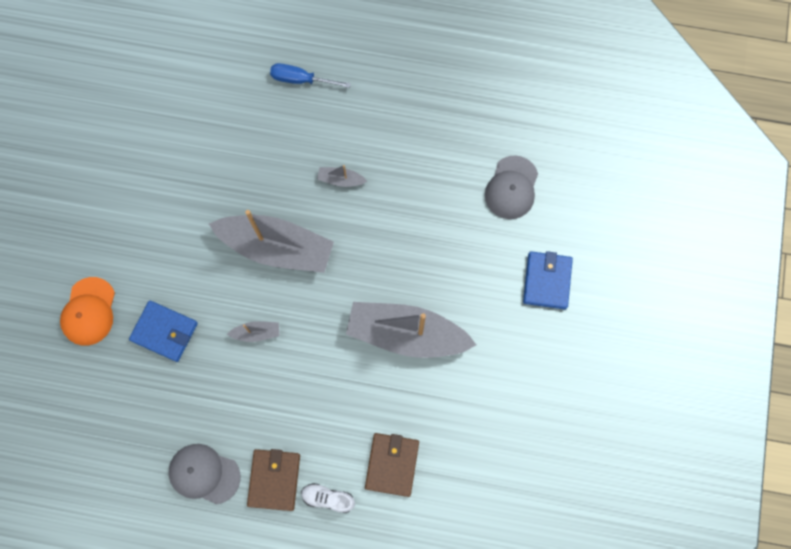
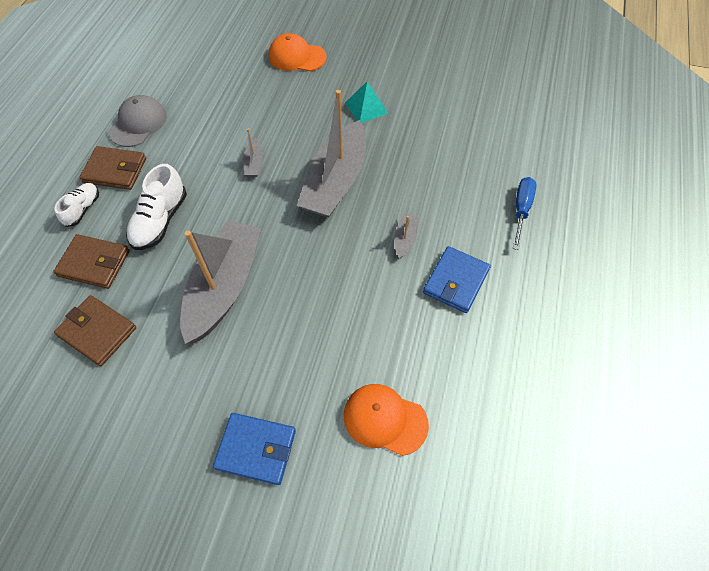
camera: 95 degrees right, 15 degrees down
blue wallet [129,301,198,362] -> blue wallet moved to [423,246,491,313]
grey cap [485,156,538,219] -> orange cap [344,384,429,456]
none -> brown wallet [54,295,136,366]
none -> white shoe [126,164,187,250]
none -> turquoise pyramid [345,82,388,123]

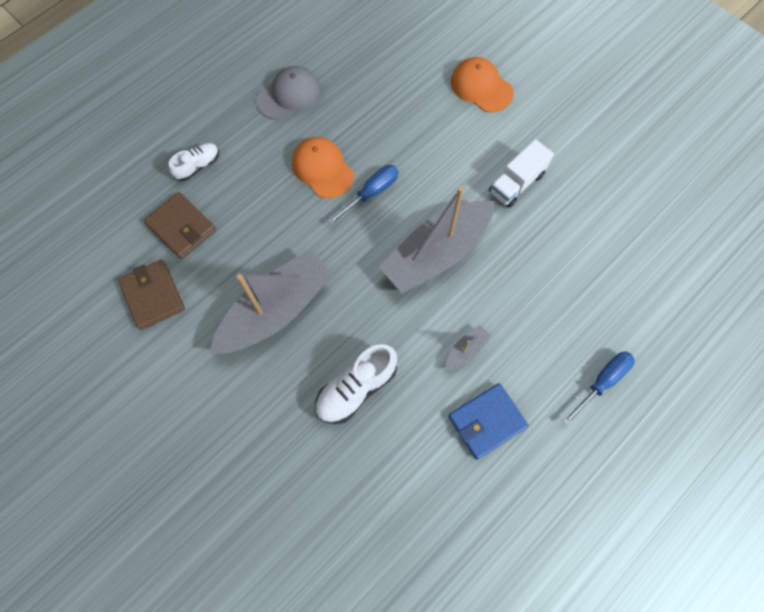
camera: 30 degrees right, 10 degrees up
brown wallet [79,146,146,190] -> none
white shoe [126,164,187,250] -> white shoe moved to [315,344,397,424]
blue wallet [213,413,296,485] -> none
grey boat [243,129,263,177] -> blue screwdriver [327,165,398,225]
orange cap [344,384,429,456] -> orange cap moved to [292,137,354,198]
turquoise pyramid [345,82,388,123] -> white truck [489,139,554,208]

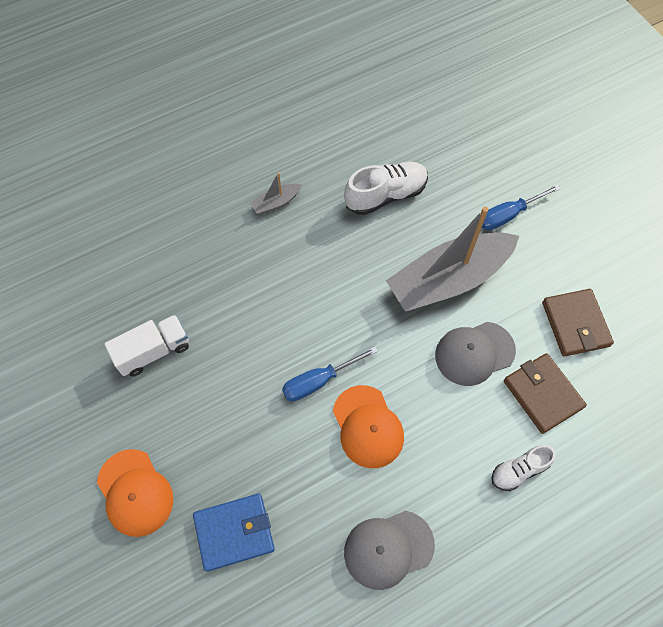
camera: 165 degrees left, 5 degrees down
grey boat [379,186,495,294] -> none
blue wallet [448,383,529,460] -> blue wallet moved to [193,493,275,572]
blue screwdriver [562,352,635,426] -> blue screwdriver moved to [482,184,561,230]
none -> grey cap [435,322,516,386]

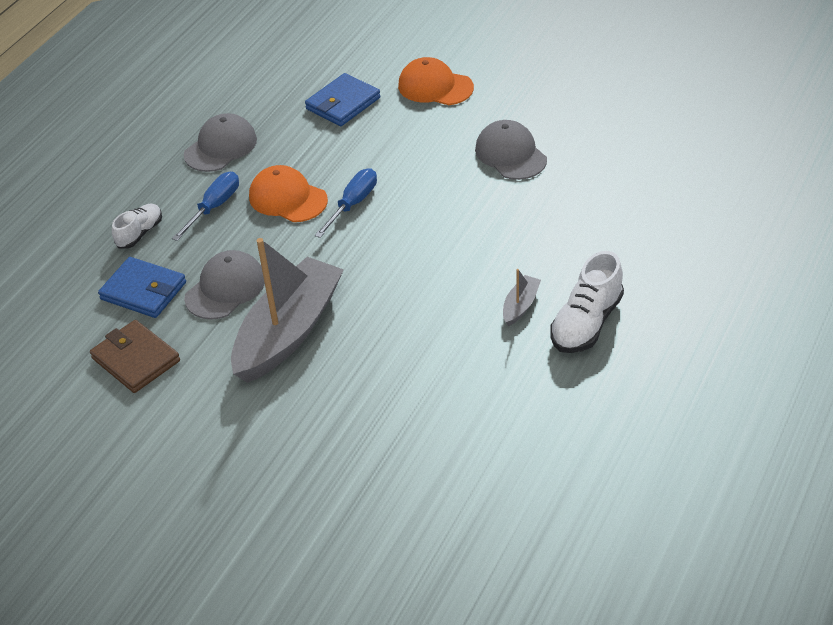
camera: 150 degrees right, 20 degrees down
white truck [104,314,189,377] -> grey cap [475,120,547,180]
white shoe [344,162,428,215] -> white shoe moved to [550,251,624,353]
blue screwdriver [482,184,561,230] -> blue screwdriver moved to [172,172,239,241]
brown wallet [504,353,587,434] -> blue wallet [98,257,186,318]

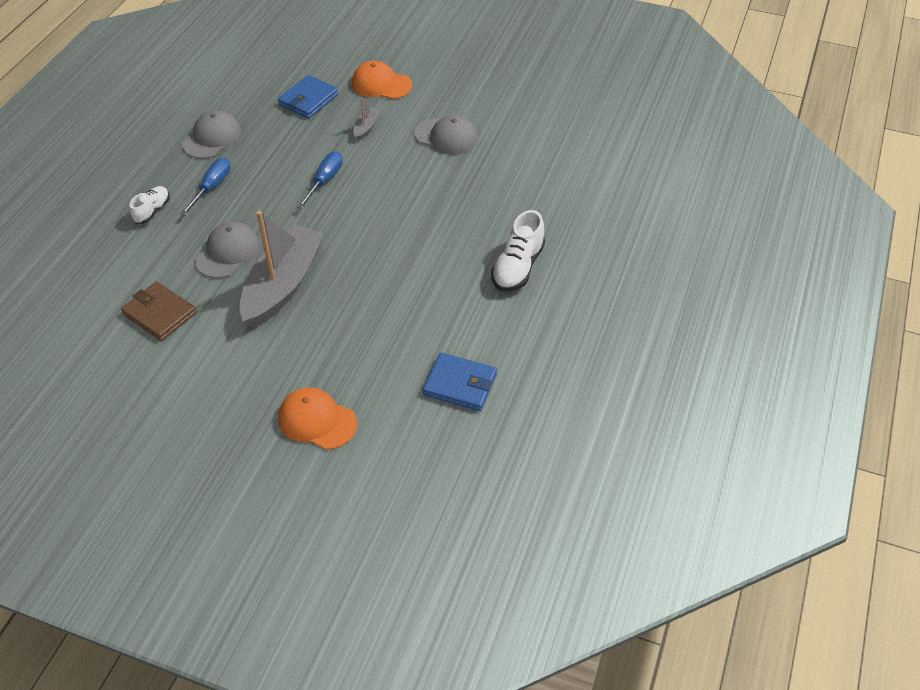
camera: 10 degrees left, 5 degrees up
blue wallet [98,257,186,318] -> blue wallet moved to [423,353,497,411]
orange cap [249,165,328,222] -> orange cap moved to [278,387,358,450]
grey cap [475,120,547,180] -> grey cap turned 150 degrees clockwise [415,115,478,155]
grey boat [503,269,541,326] -> grey boat moved to [353,98,380,141]

